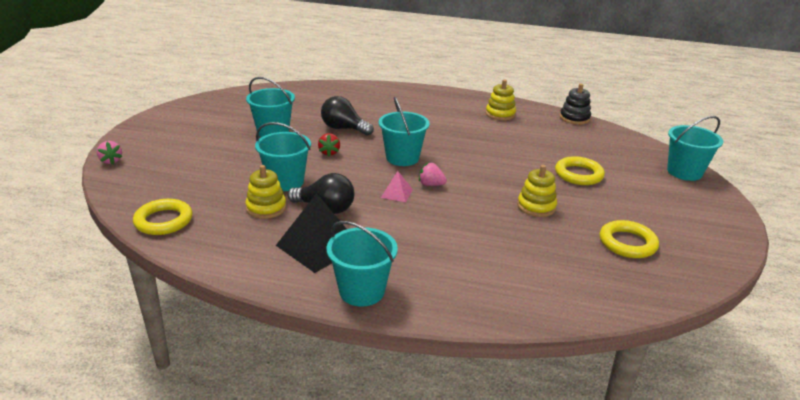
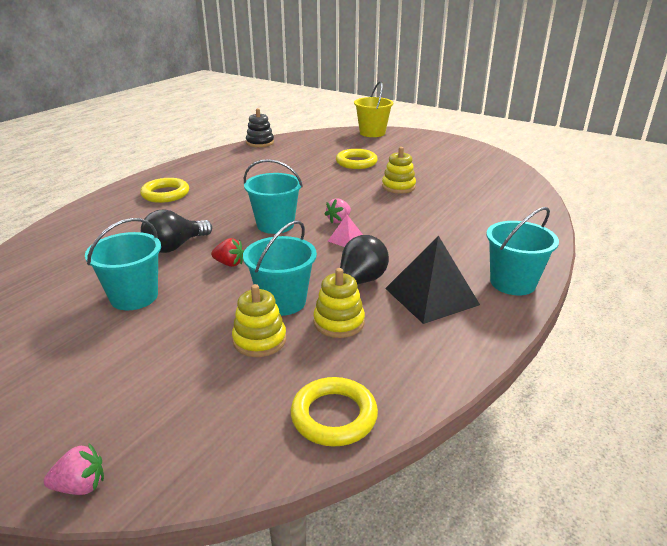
camera: 70 degrees left, 0 degrees up
yellow stacking toy [486,80,516,121] -> yellow stacking toy moved to [232,284,286,357]
yellow ring [600,220,659,258] -> yellow ring moved to [140,178,189,203]
turquoise bucket [667,116,723,181] -> yellow bucket [354,81,393,137]

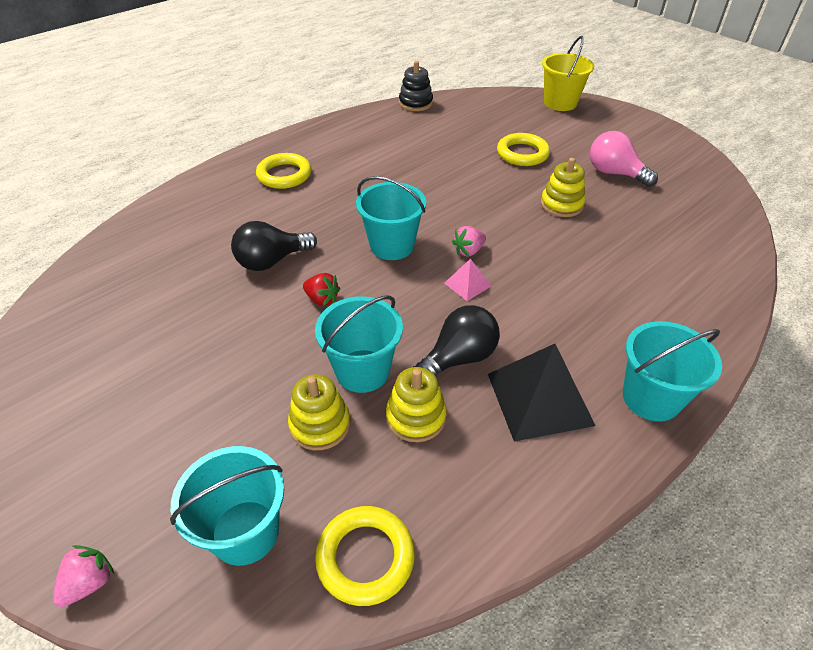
camera: 15 degrees right, 15 degrees up
pink strawberry [44,443,104,495] -> pink strawberry turned 60 degrees counterclockwise [53,545,114,607]
turquoise bucket [85,218,161,310] -> turquoise bucket moved to [170,446,284,566]
none -> pink light bulb [590,131,658,187]

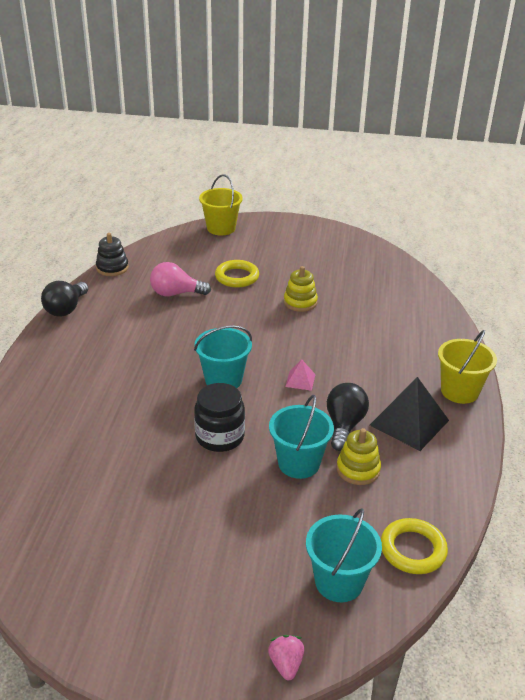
camera: 40 degrees left, 10 degrees down
black light bulb [231,221,317,271] -> black light bulb moved to [41,281,88,317]
yellow ring [256,153,311,189] -> none
yellow stacking toy [288,374,350,450] -> none
red strawberry [303,273,340,306] -> black jar [194,383,245,452]
pink strawberry [452,226,486,257] -> none
pink light bulb [590,131,658,187] -> pink light bulb moved to [150,262,211,296]
turquoise bucket [623,321,722,422] -> yellow bucket [438,330,497,404]

